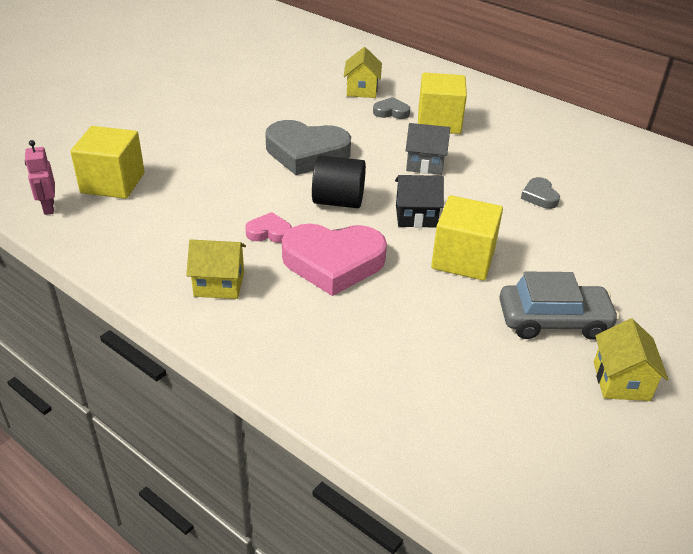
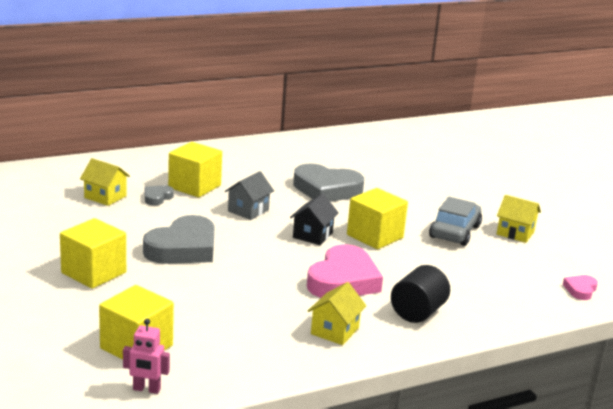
camera: 65 degrees left, 15 degrees down
pink heart [245,212,292,243] -> pink heart moved to [563,275,598,300]
black cylinder [312,155,366,208] -> black cylinder moved to [391,265,450,323]
grey heart [521,177,560,209] -> grey heart [293,164,364,202], size x2.16
none -> yellow cube [60,218,126,289]

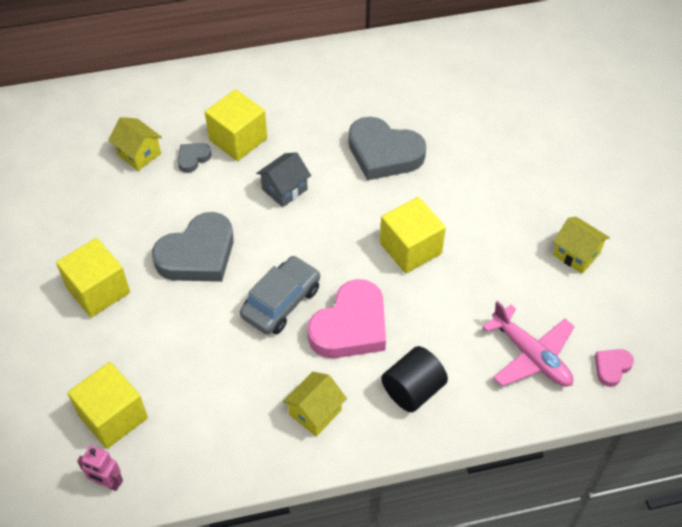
camera: 15 degrees right, 30 degrees up
black house [290,194,339,245] -> none
grey car [429,197,482,246] -> grey car moved to [240,256,320,335]
none -> pink plane [482,301,574,387]

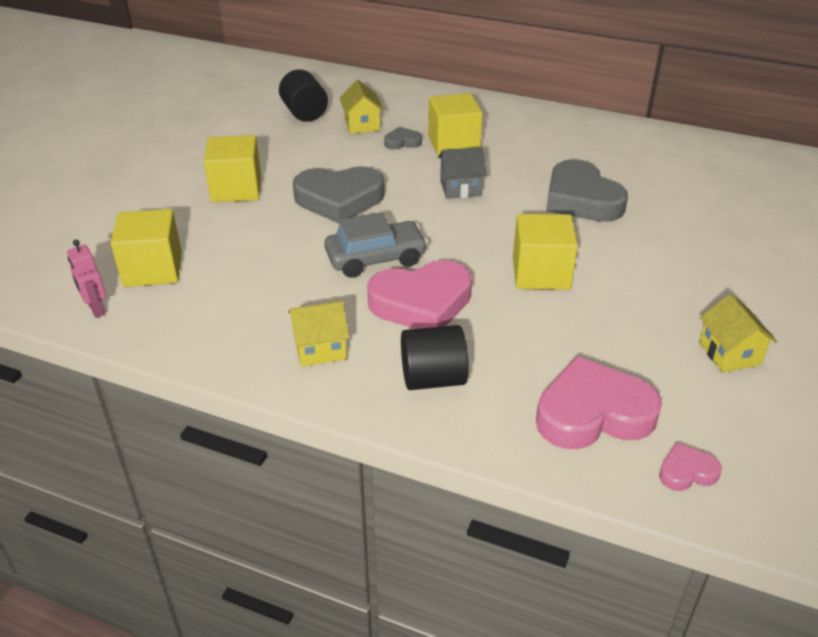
camera: 35 degrees right, 15 degrees down
pink plane [482,301,574,387] -> pink heart [536,356,662,449]
none -> black cylinder [279,70,328,122]

